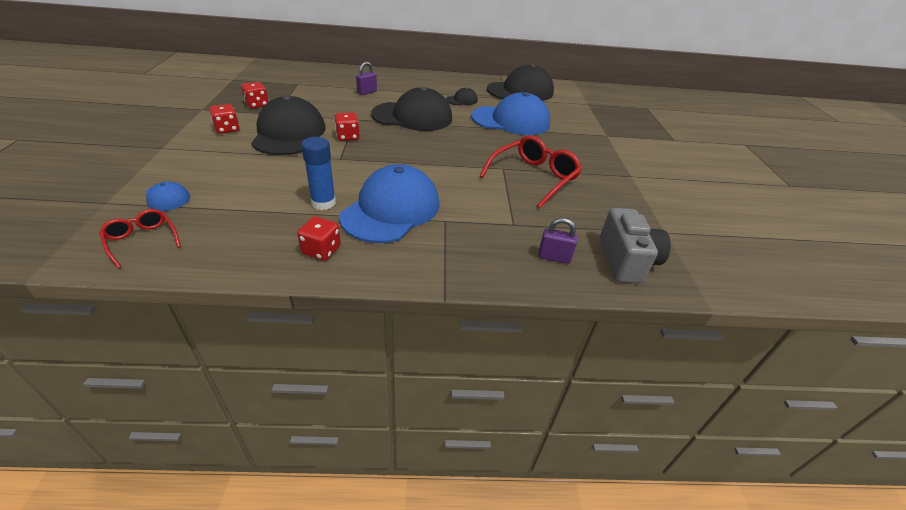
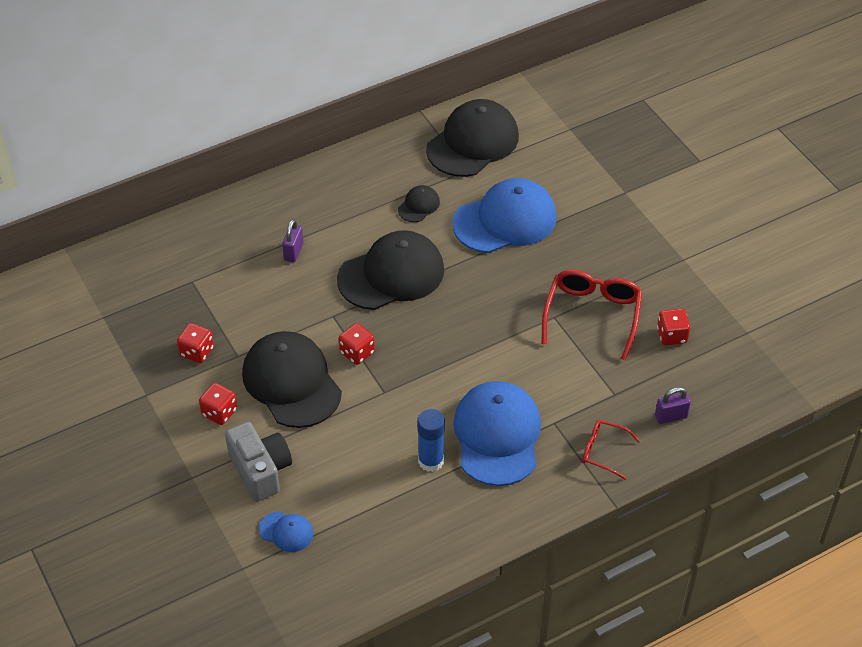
camera: 25 degrees left, 10 degrees up
red glasses [99,209,181,268] -> red glasses moved to [582,420,640,480]
red dice [297,216,341,261] -> red dice moved to [657,309,690,345]
grey camera [600,208,671,283] -> grey camera moved to [225,422,292,502]

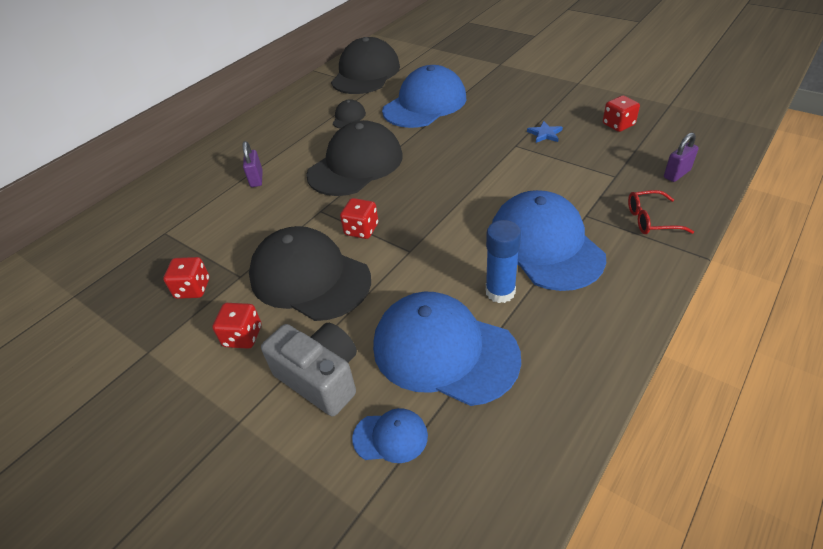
camera: 20 degrees left, 5 degrees down
red glasses [541,269,643,361] -> blue star [527,121,563,143]
none -> blue cap [373,292,521,406]

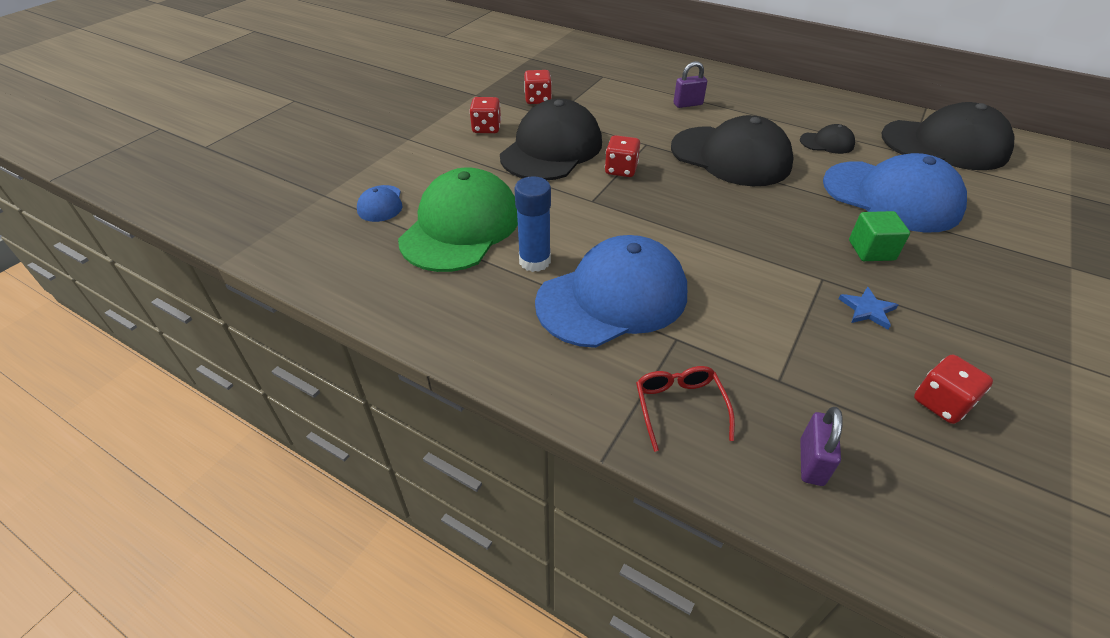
camera: 80 degrees right, 0 degrees up
grey camera [261,323,357,416] -> none
blue cap [373,292,521,406] -> green cap [398,168,518,272]
purple padlock [664,132,699,182] -> purple padlock turned 60 degrees clockwise [800,407,843,486]
none -> green cube [849,211,910,261]

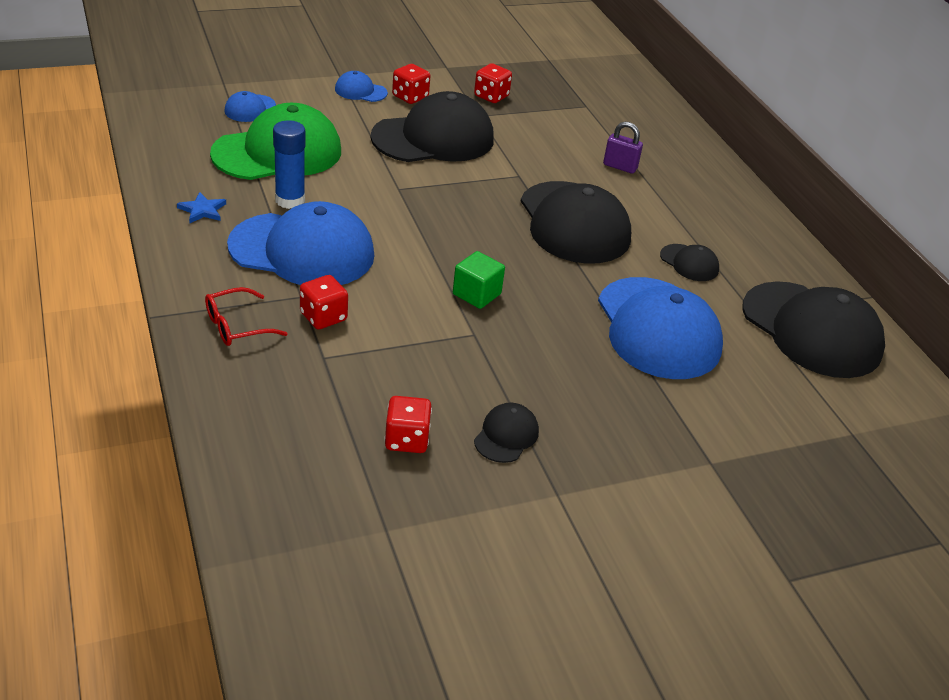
camera: 35 degrees right, 5 degrees down
red dice [605,135,640,177] -> red dice moved to [300,275,348,329]
red glasses [636,366,735,452] -> red glasses turned 150 degrees counterclockwise [205,287,288,346]
purple padlock [800,407,843,486] -> none
blue star [839,287,898,329] -> blue star moved to [177,192,226,223]
green cube [849,211,910,261] -> green cube moved to [453,251,505,309]
none -> blue cap [335,71,388,102]
none -> black cap [474,403,539,463]

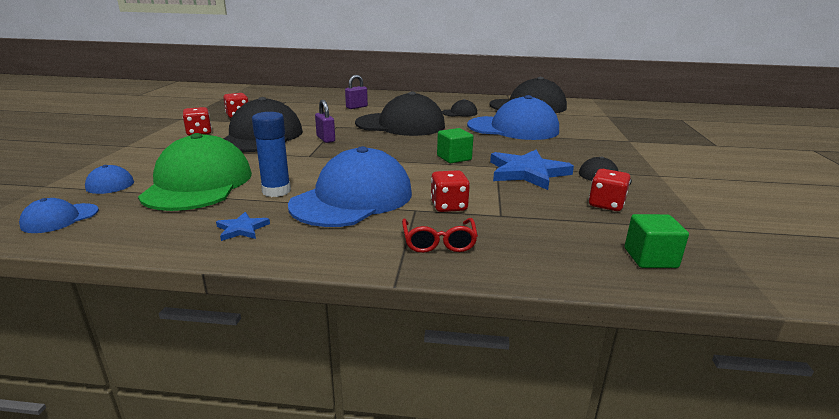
camera: 60 degrees left, 15 degrees down
blue cap [335,71,388,102] -> blue cap moved to [19,198,99,233]
none -> purple padlock [315,100,335,143]
none -> blue star [490,150,574,190]
none -> green cube [625,214,689,268]

